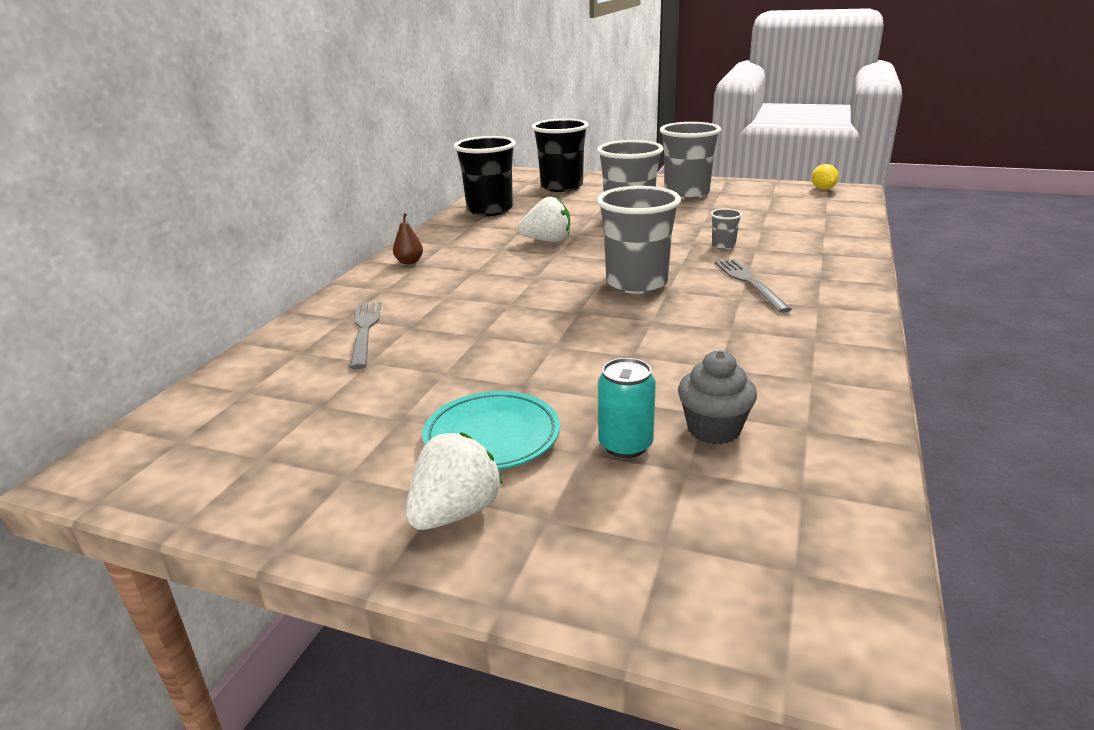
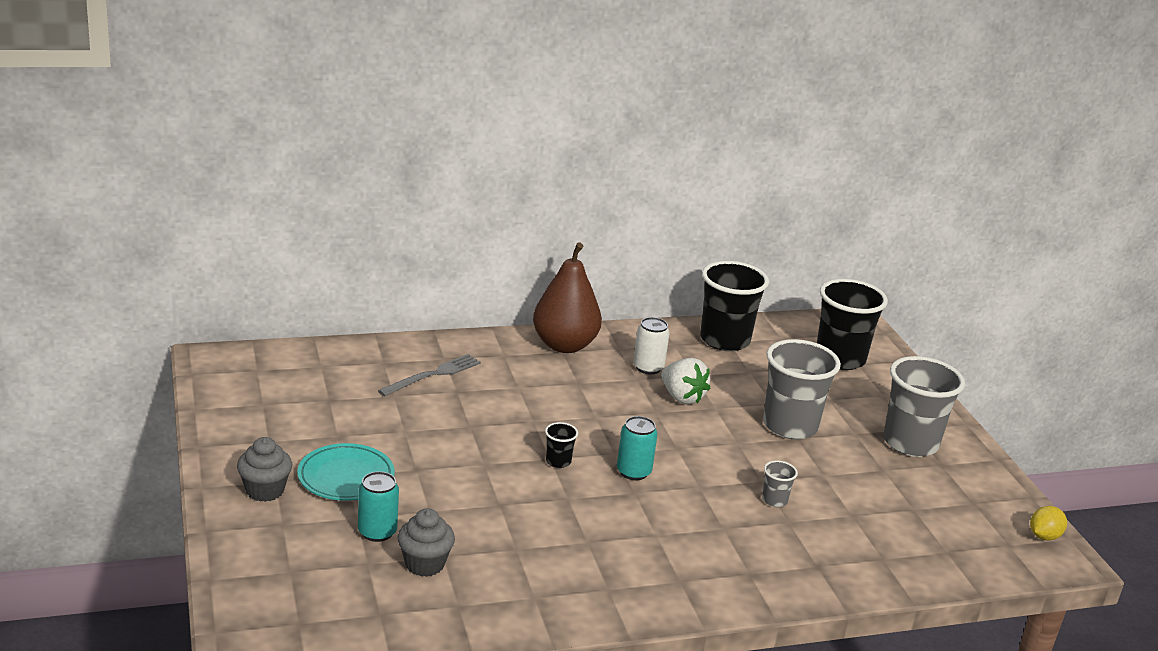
camera: 50 degrees right, 0 degrees up
brown pear [393,213,423,265] -> brown pear [533,242,602,353], size x2.43
white strawberry [405,432,503,530] -> grey cupcake [237,437,292,502]
grey cup [597,186,681,294] -> turquoise can [617,416,658,480]
grey fork [715,259,792,313] -> none
none -> black cup [545,422,578,468]
none -> white can [633,317,670,374]

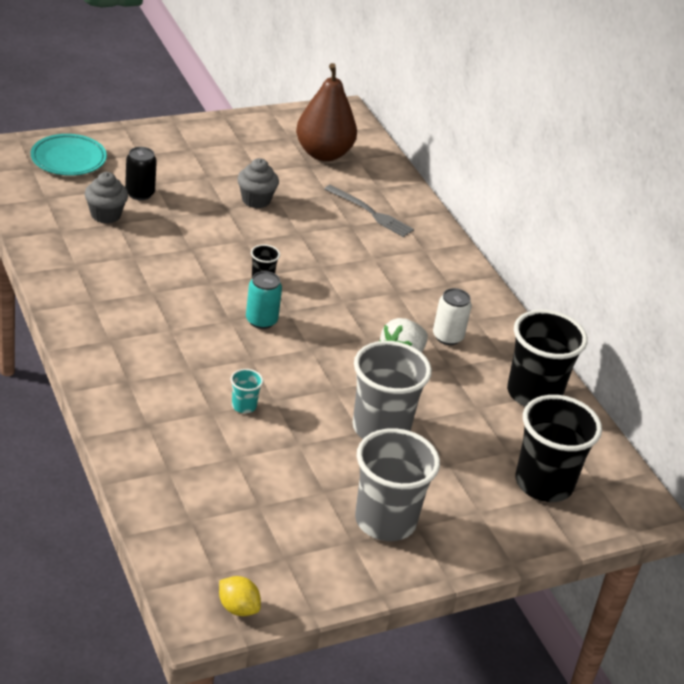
camera: 80 degrees right, 10 degrees up
grey cupcake [237,437,292,502] -> grey cupcake moved to [237,158,279,208]
turquoise plate [297,443,395,501] -> turquoise plate moved to [31,134,107,176]
turquoise can [358,471,399,542] -> black can [125,147,157,200]
brown pear [533,242,602,353] -> brown pear moved to [296,63,357,161]
grey cup [762,460,798,507] -> turquoise cup [231,369,263,413]

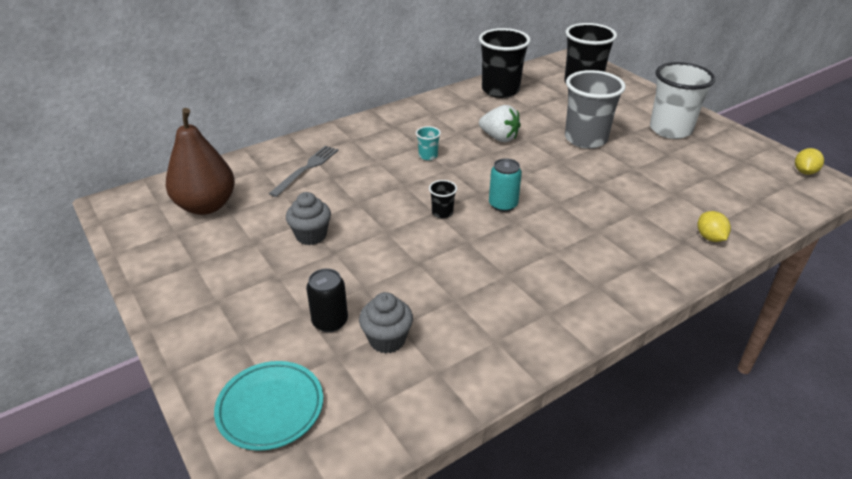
camera: 95 degrees left, 0 degrees up
turquoise cup [231,369,263,413] -> turquoise cup moved to [416,126,441,161]
grey cup [355,428,440,541] -> white cup [650,62,715,139]
white can [433,288,472,345] -> none
none -> yellow lemon [698,211,731,242]

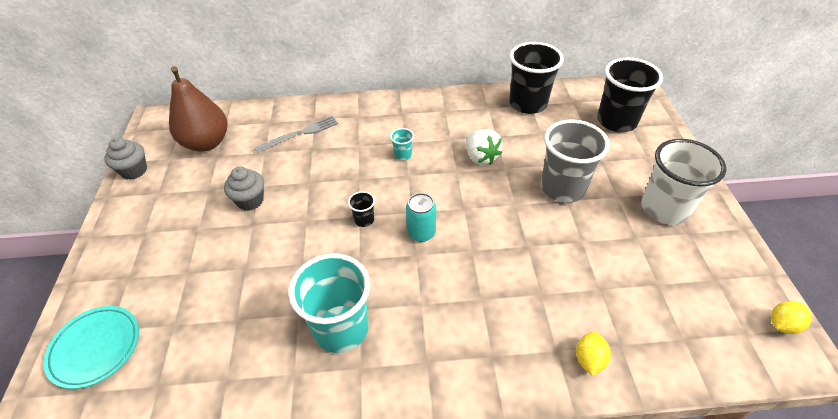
camera: 30 degrees right, 10 degrees up
black can [306,268,348,332] -> none
grey cupcake [359,292,413,354] -> grey cupcake moved to [104,137,147,180]
none -> turquoise cup [289,253,370,353]

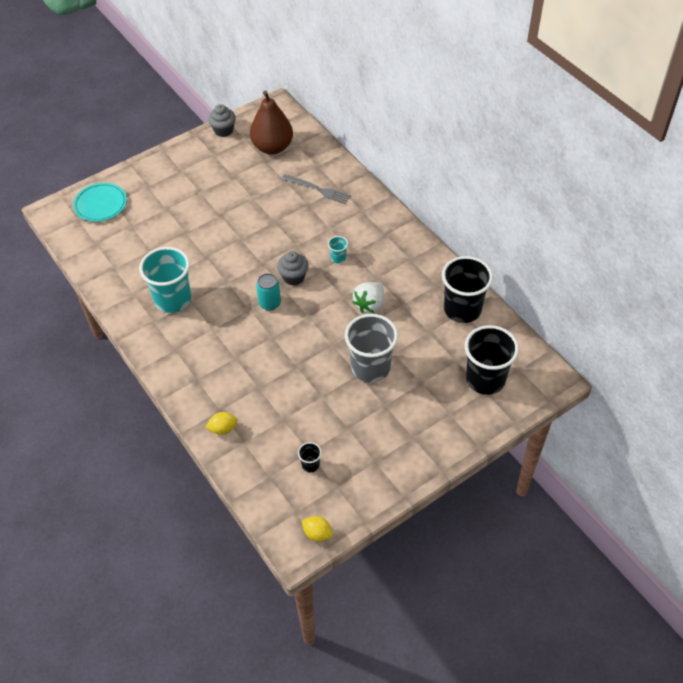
camera: 60 degrees right, 5 degrees up
grey cupcake [224,167,264,211] -> grey cupcake moved to [277,251,308,286]
black cup [348,191,375,227] -> black cup moved to [298,442,322,472]
white cup [641,139,726,225] -> none

